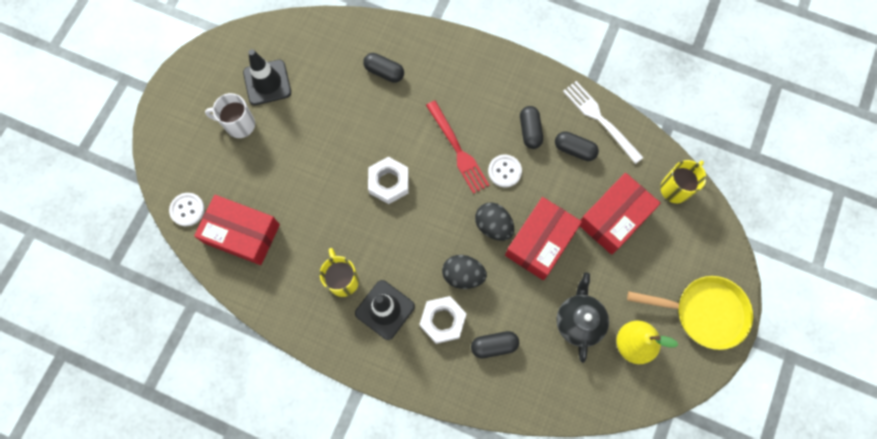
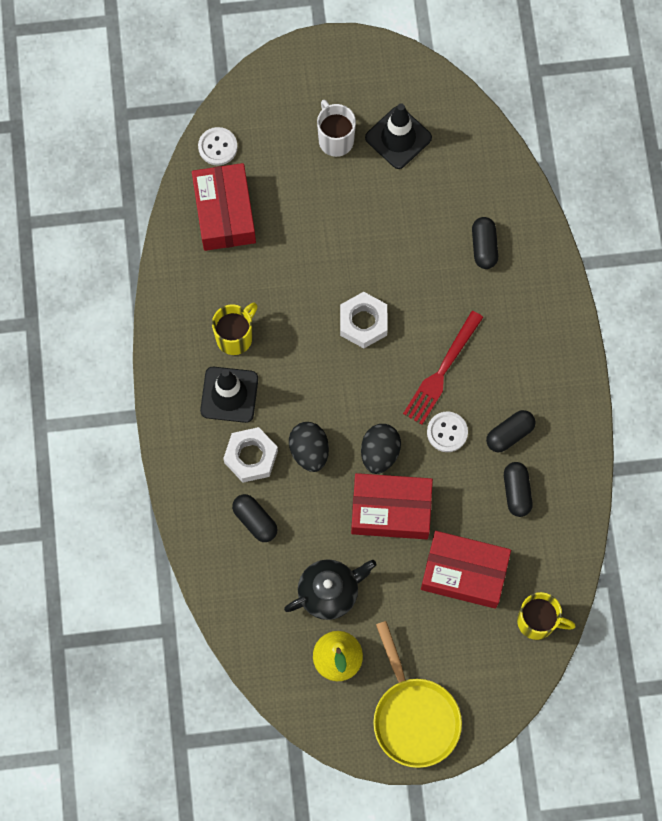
camera: 60 degrees right, 0 degrees up
white fork [563,81,644,164] -> none

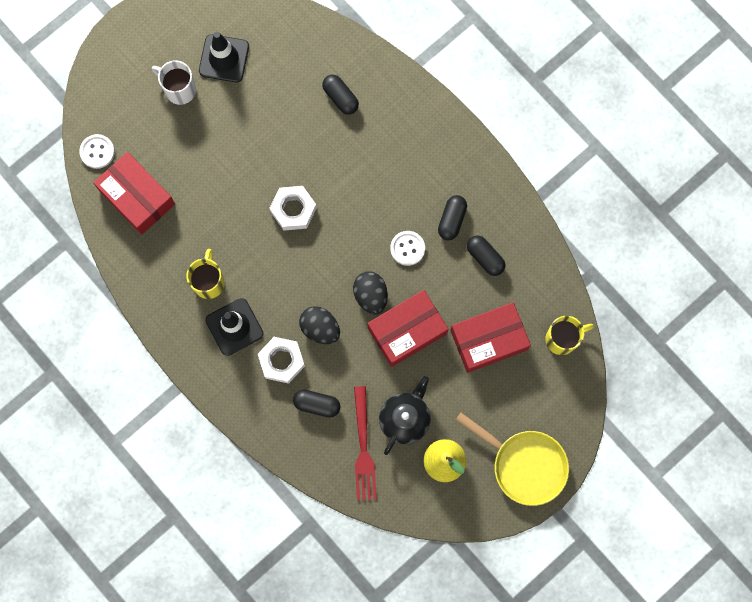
camera: 35 degrees left, 5 degrees up
red fork [403,311,483,425] -> red fork moved to [354,386,377,501]

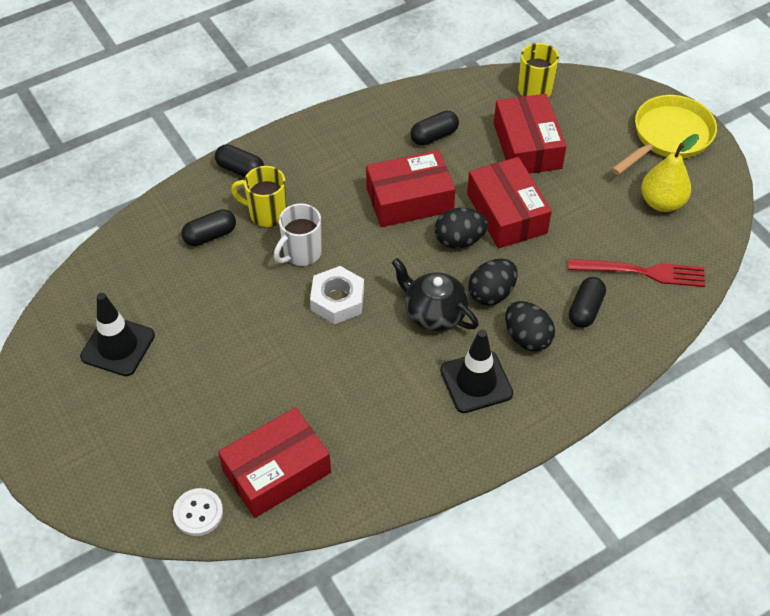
camera: 80 degrees left, 25 degrees down
white mug [152,61,196,105] -> white mug moved to [274,203,322,266]
yellow mug [186,249,225,299] -> yellow mug moved to [231,166,287,227]
white nut [258,337,305,384] -> black egg [505,301,555,351]
black teapot [379,376,431,455] -> black teapot moved to [391,258,479,331]
white button [390,231,425,266] -> red box [366,150,455,227]
black capsule [438,195,467,240] -> black capsule moved to [215,144,264,177]

